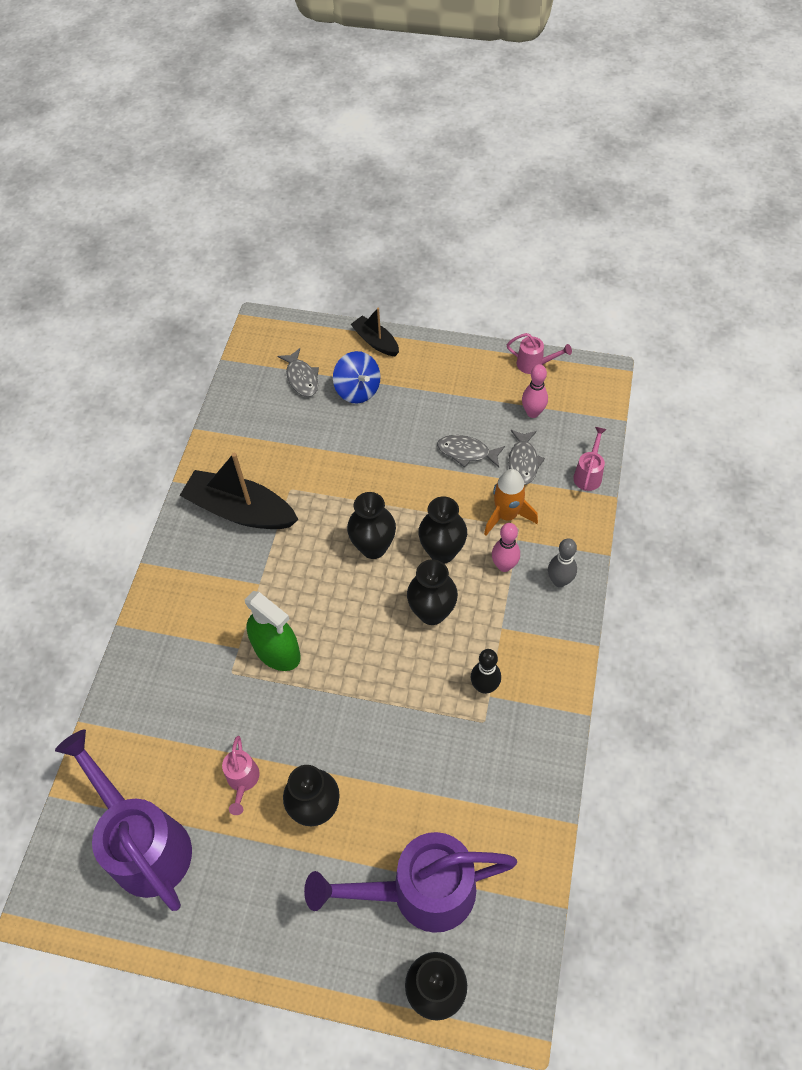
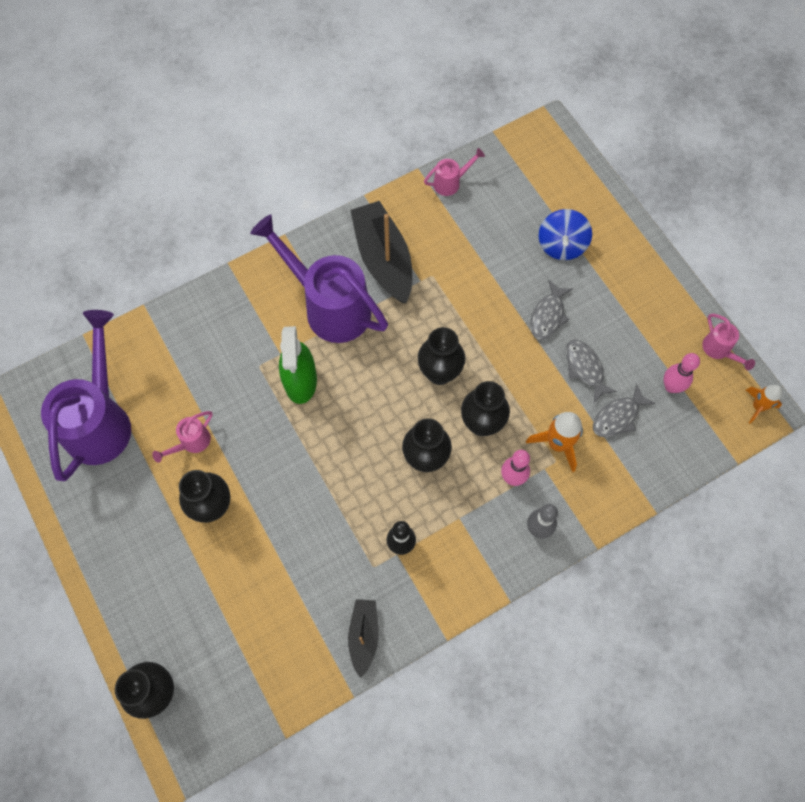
camera: 45 degrees right, 10 degrees up
grey fish [277,348,319,397] -> grey fish moved to [530,279,573,340]
purple watering can [304,832,517,933] -> purple watering can moved to [250,215,388,343]
black boat [351,308,399,356] -> black boat moved to [348,599,378,678]
pink watering can [573,427,607,491] -> pink watering can moved to [424,148,485,196]
none -> orange rocket [746,385,782,424]

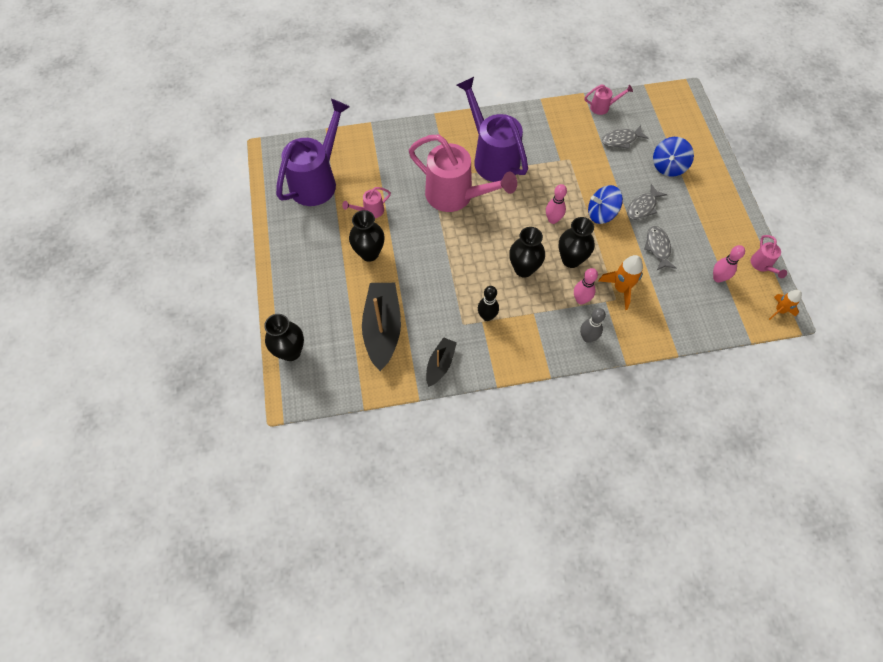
camera: 20 degrees right, 5 degrees down
green spray bottle [279,326,317,404] -> pink watering can [409,135,517,212]
black boat [350,201,412,303] -> black boat moved to [362,283,401,371]
black vase [418,327,465,385] -> pink bowling pin [546,184,567,224]
grey fish [593,384,656,438] -> grey fish moved to [602,125,649,149]
none -> blue spinning top [588,185,623,224]

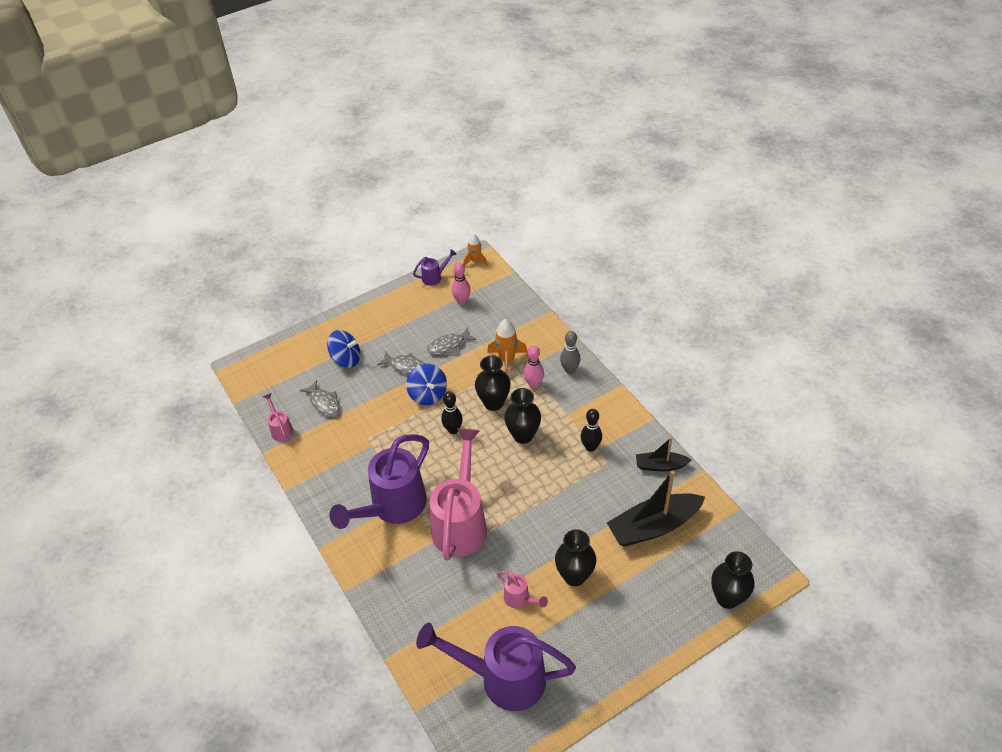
camera: 110 degrees left, 15 degrees down
pink bowling pin [546,184,567,224] -> black bowling pin [441,391,463,434]
pink watering can [751,235,787,278] -> purple watering can [413,249,457,286]

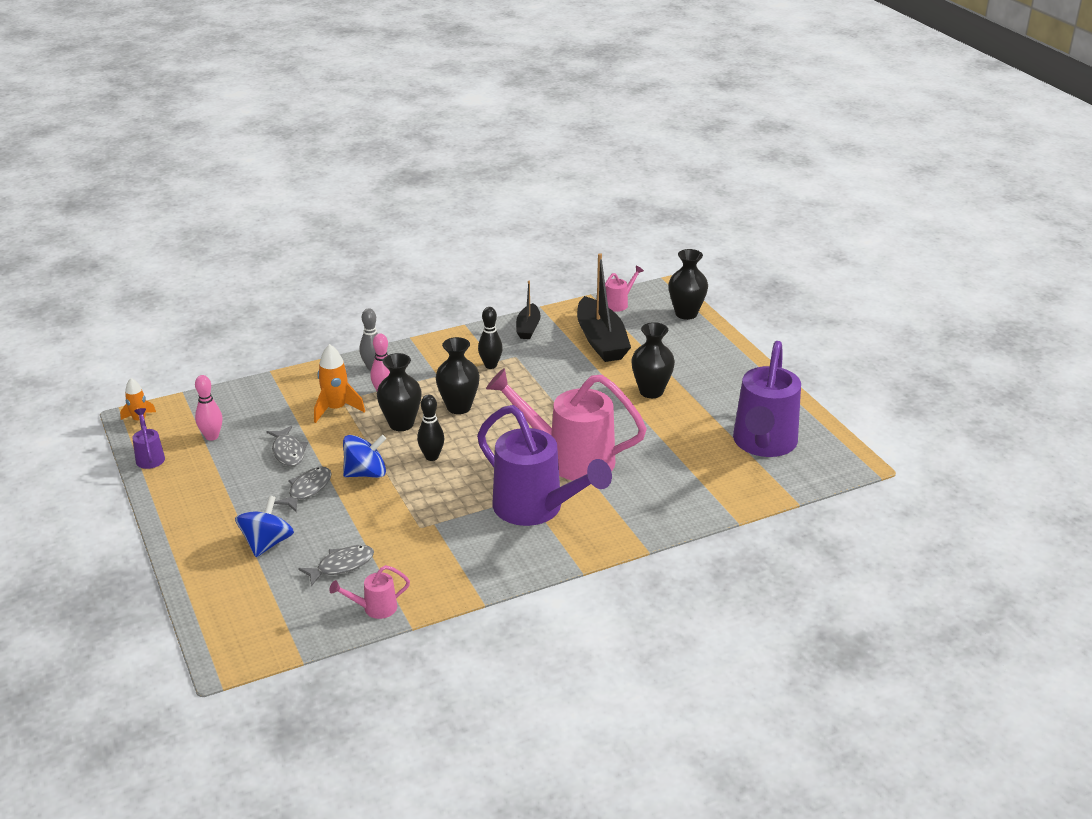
camera: 85 degrees left, 15 degrees down
pink watering can [497,571,548,608] -> pink watering can moved to [605,266,644,312]

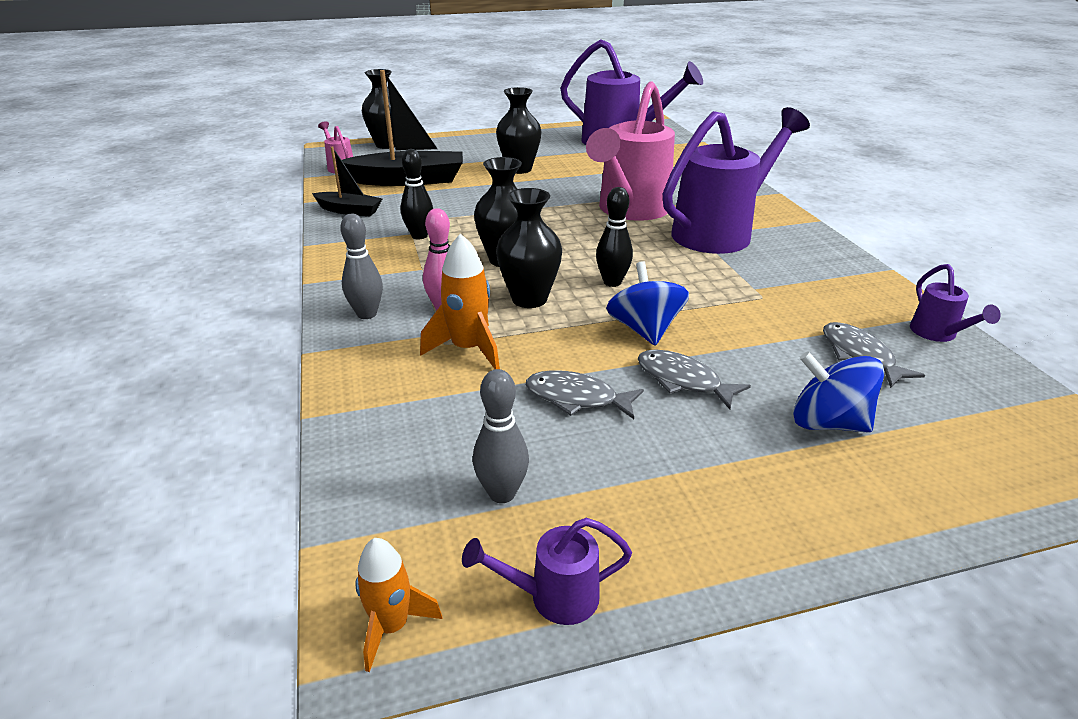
camera: 80 degrees left, 0 degrees up
pink bowling pin [195,375,222,441] -> grey bowling pin [473,369,529,503]
grey fish [266,426,308,467] -> grey fish turned 150 degrees counterclockwise [526,370,644,419]
pink watering can [329,565,410,619] -> purple watering can [910,264,1001,342]

